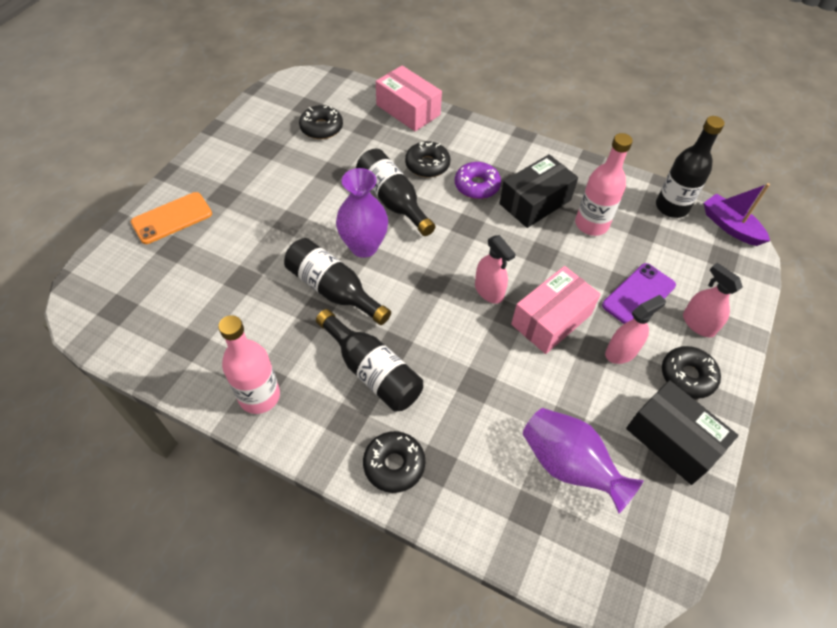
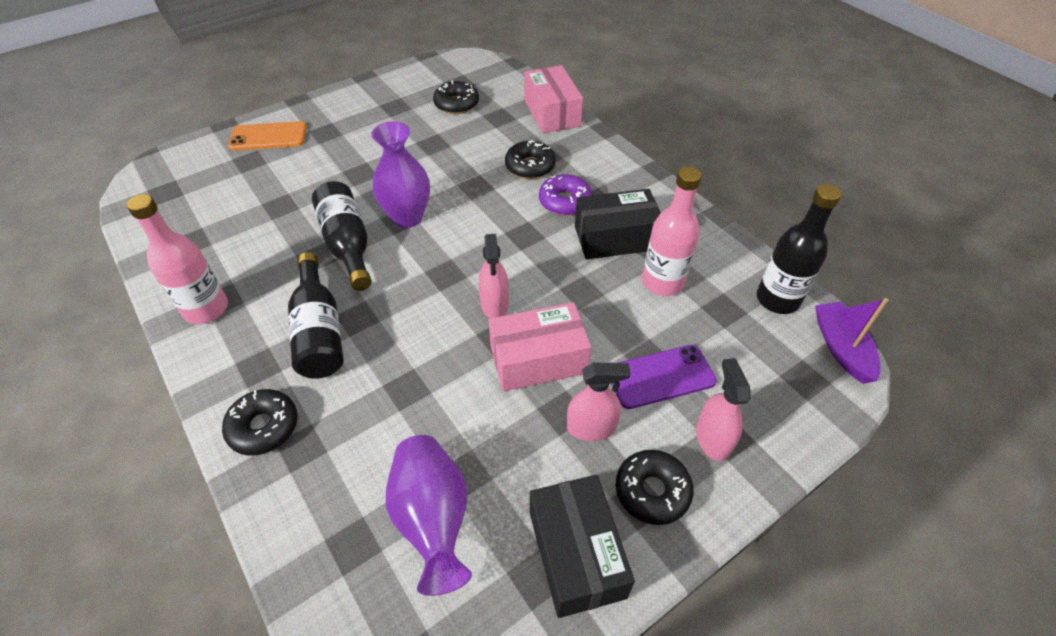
camera: 30 degrees right, 5 degrees down
black bottle [356,149,436,236] -> none

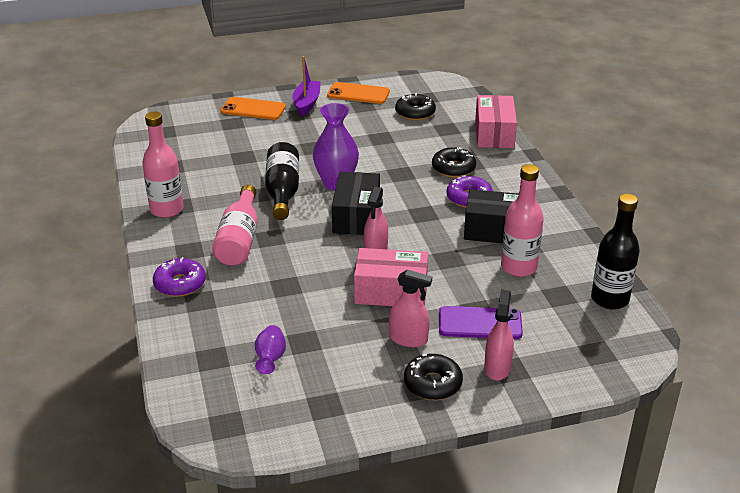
camera: 20 degrees right, 15 degrees down
black donut [222,389,298,456] -> purple donut [153,257,206,297]
black bottle [288,252,343,379] -> pink bottle [212,185,258,266]
purple vase [386,435,472,596] -> purple vase [254,325,286,374], size x0.55
black box [530,475,635,618] -> black box moved to [332,172,380,235]
purple boat [815,298,888,384] -> purple boat moved to [292,56,321,116]
none -> orange phone [327,82,390,104]

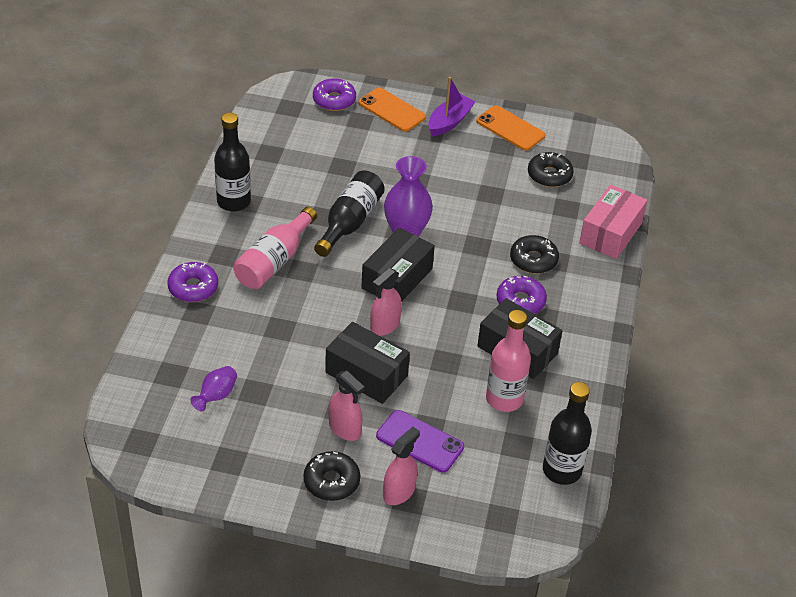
camera: 25 degrees right, 10 degrees up
pink bottle [142,111,184,218] -> black bottle [214,113,251,211]
pink box [354,248,428,306] -> black box [325,322,410,404]
none -> purple donut [313,78,356,111]

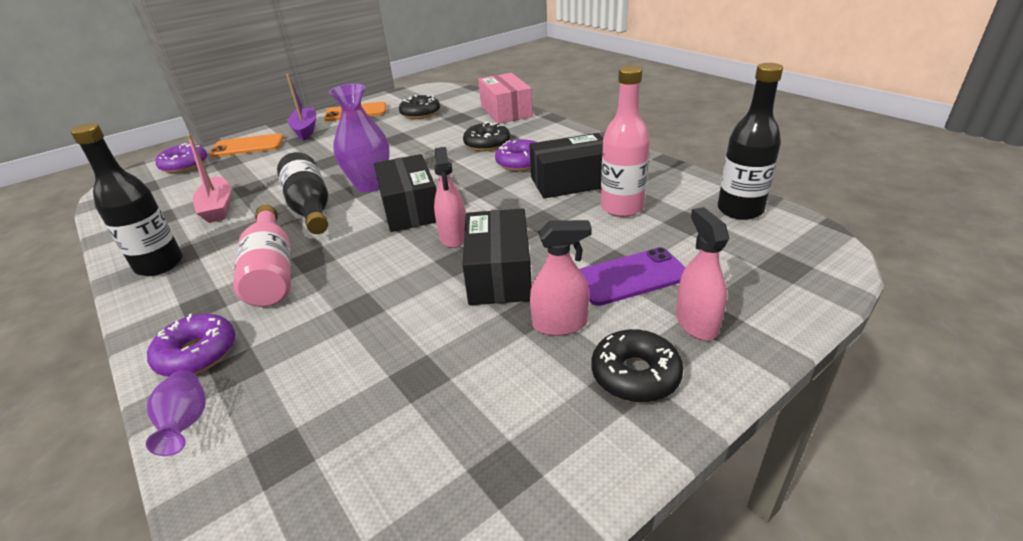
camera: 45 degrees left, 10 degrees down
purple vase [190,366,237,411] -> purple vase moved to [146,370,206,456]
black box [325,322,410,404] -> black box turned 75 degrees counterclockwise [462,208,532,305]
none -> pink boat [187,134,231,223]

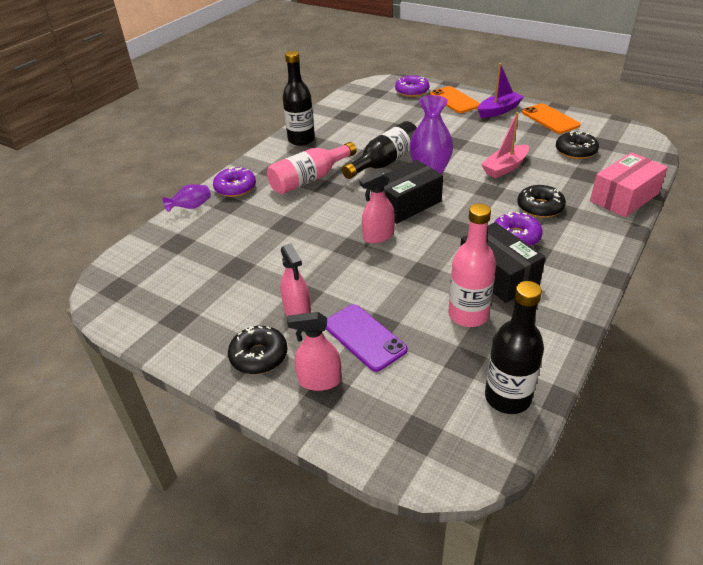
camera: 70 degrees right, 5 degrees up
pink boat [187,134,231,223] -> pink boat moved to [481,112,529,178]
black box [462,208,532,305] -> none
pink spray bottle [676,207,729,341] -> pink spray bottle turned 150 degrees counterclockwise [287,312,342,391]

